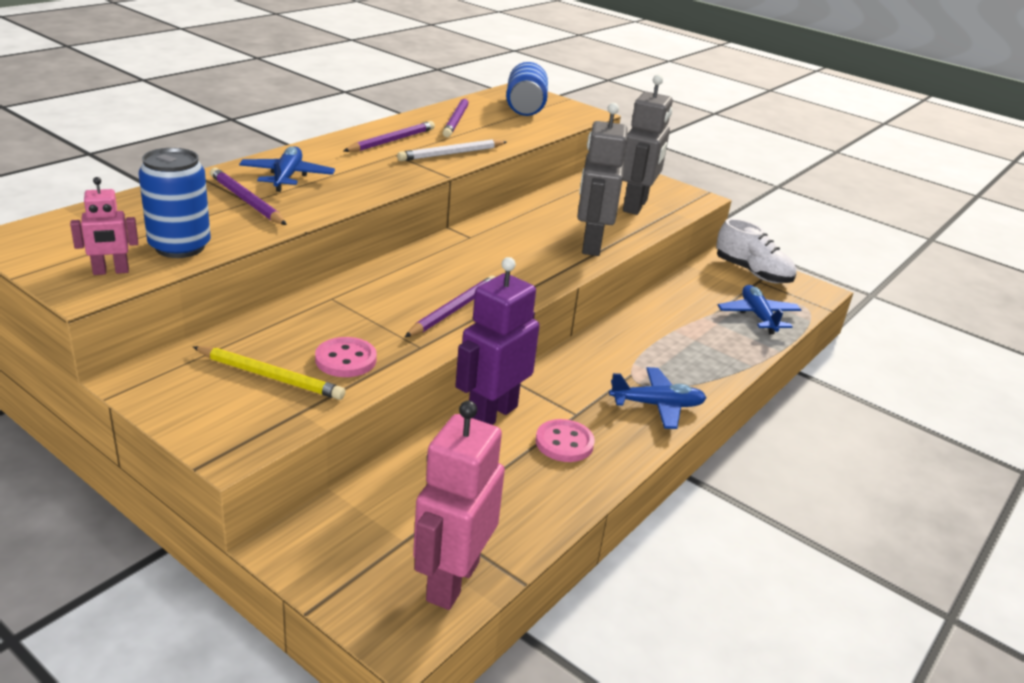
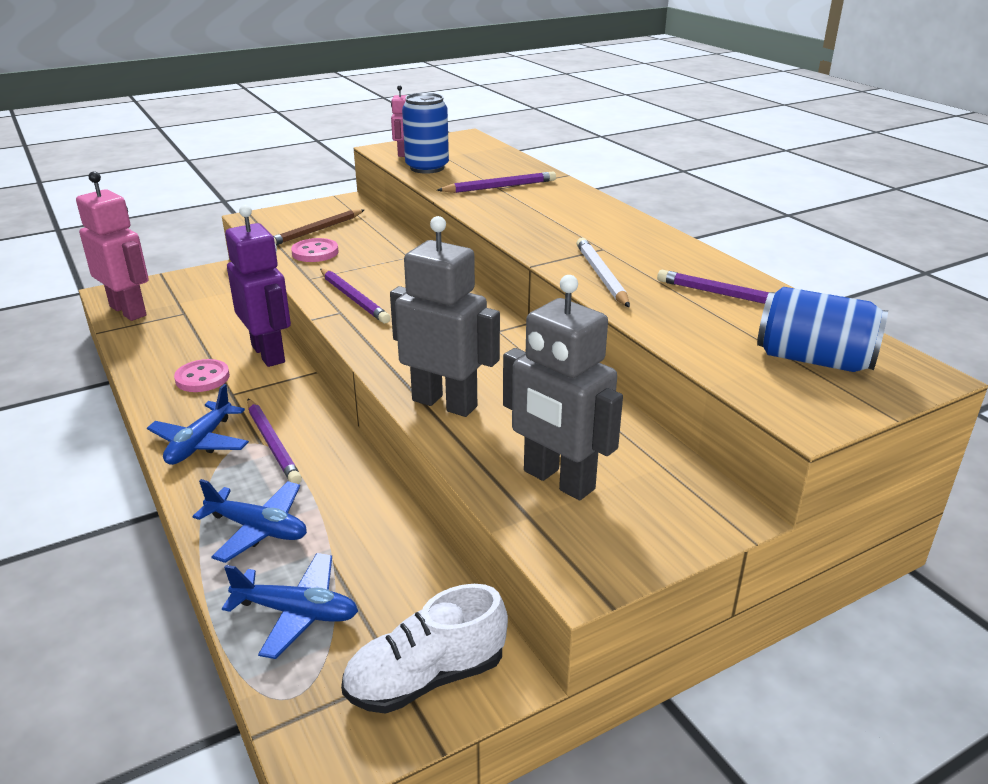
camera: 115 degrees right, 0 degrees up
yellow pencil [193,346,345,400] -> brown pencil [273,209,364,245]
blue plane [239,146,335,192] -> blue plane moved to [193,479,307,563]
purple pencil [344,121,435,152] -> purple pencil moved to [247,399,302,484]

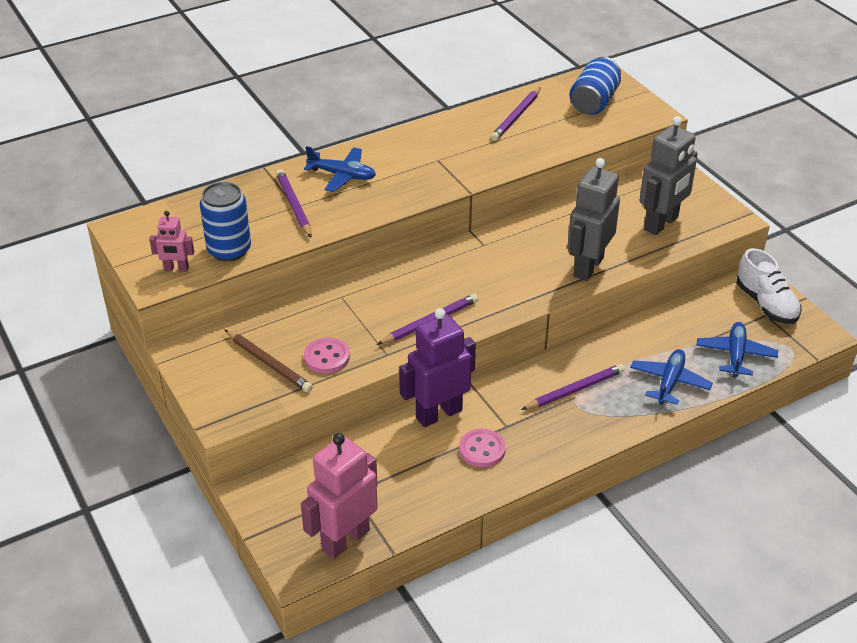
camera: 90 degrees left, 10 degrees up
blue plane [147,384,249,465] -> blue plane moved to [304,146,376,192]
white pencil [577,238,630,308] -> none

